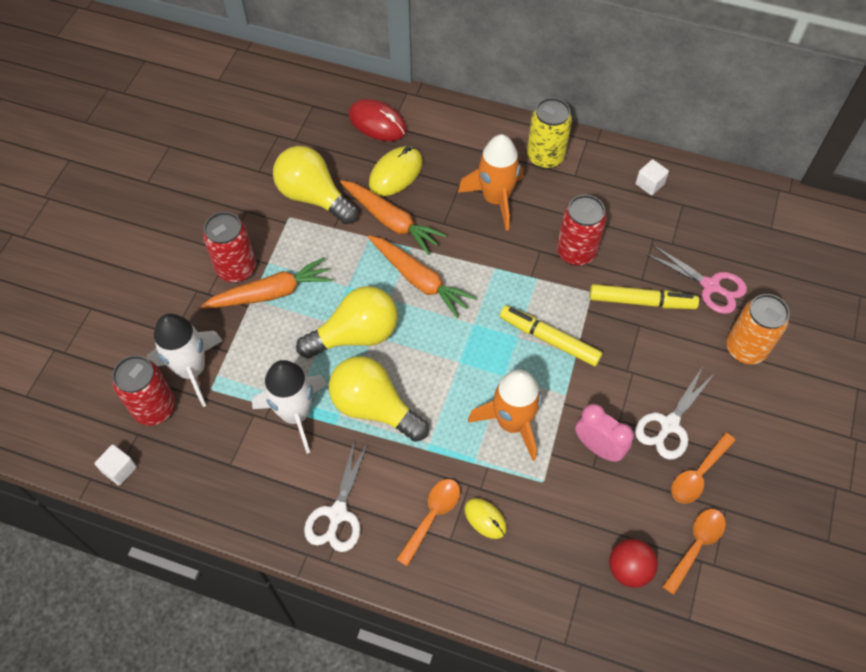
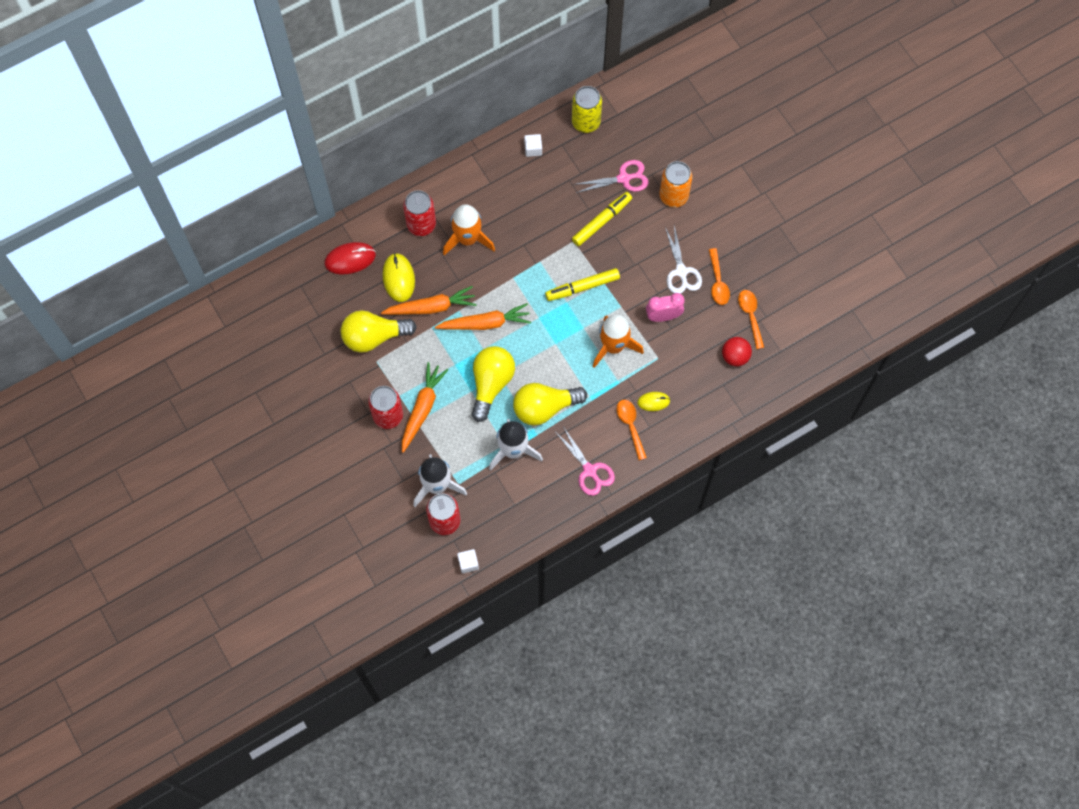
camera: 50 degrees left, 10 degrees up
white scissors [304,439,368,552] -> pink scissors [556,428,615,496]
yellow can [527,98,572,169] -> yellow can moved to [572,86,602,133]
red can [557,195,607,266] -> red can moved to [403,190,436,236]

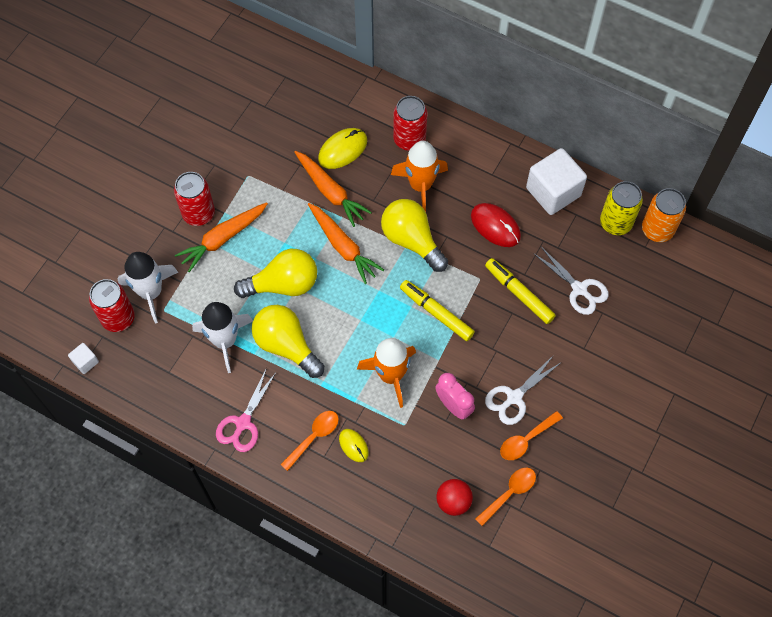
camera: 60 degrees right, 5 degrees down
red mouse [324,242,376,274] -> red mouse moved to [471,203,521,247]
yellow light bulb [341,310,417,353] -> yellow light bulb moved to [381,199,448,272]
orange carrot [402,362,448,453] -> orange carrot turned 150 degrees clockwise [175,202,268,272]
white cube [524,134,542,157] -> white cube [526,148,587,215], size x2.21
yellow marker [572,192,632,246] -> yellow marker turned 150 degrees counterclockwise [485,258,556,324]
pink scissors [574,160,649,193] -> white scissors [533,247,609,315]
orange can [660,161,692,207] -> orange can moved to [642,188,686,242]

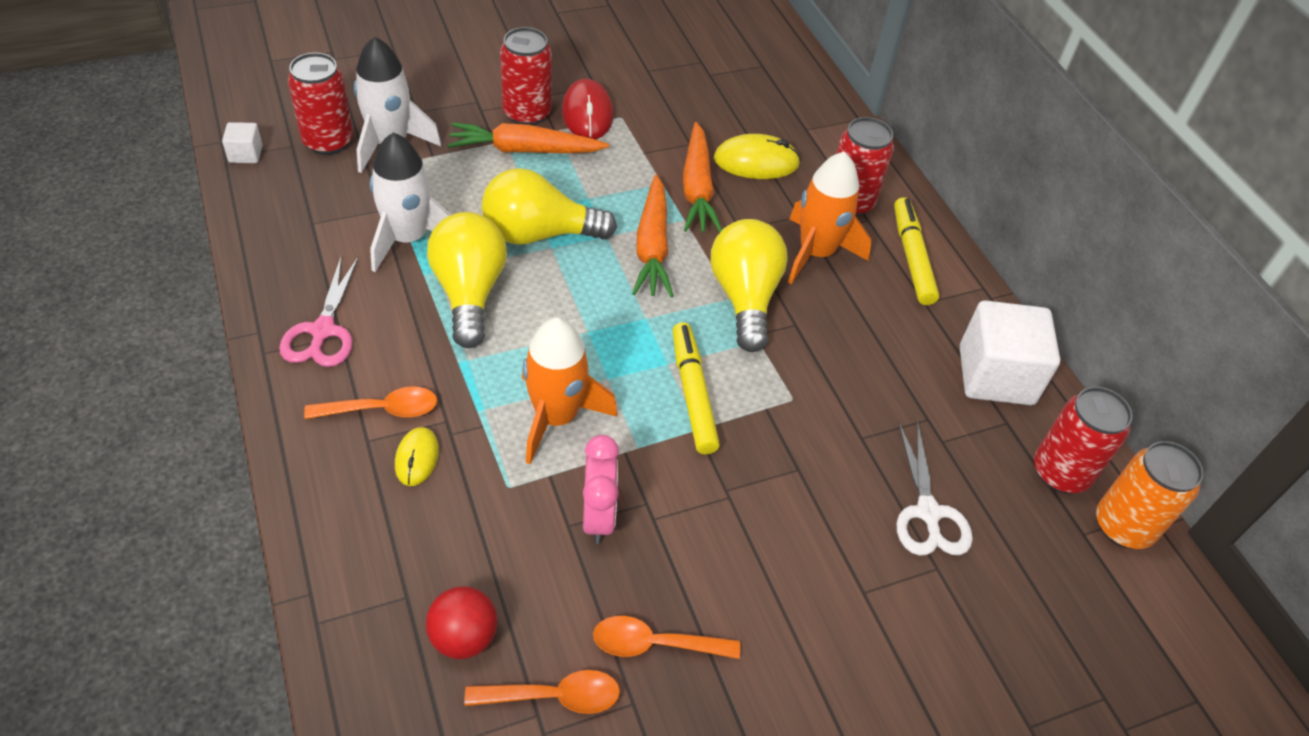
camera: 35 degrees right, 15 degrees down
pink scissors [216,368,276,452] -> pink scissors turned 60 degrees counterclockwise [279,257,358,367]
yellow light bulb [234,249,317,298] -> yellow light bulb turned 150 degrees clockwise [482,168,617,245]
red mouse [471,203,521,247] -> red mouse moved to [562,79,613,139]
yellow marker [485,258,556,324] -> yellow marker moved to [894,197,939,305]
white scissors [485,355,562,425] -> none
yellow can [600,181,643,235] -> red can [1034,387,1133,494]

